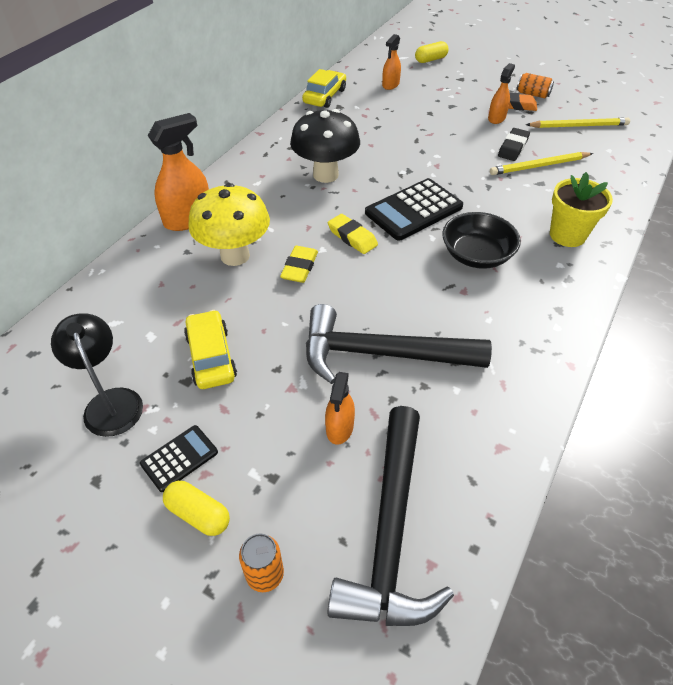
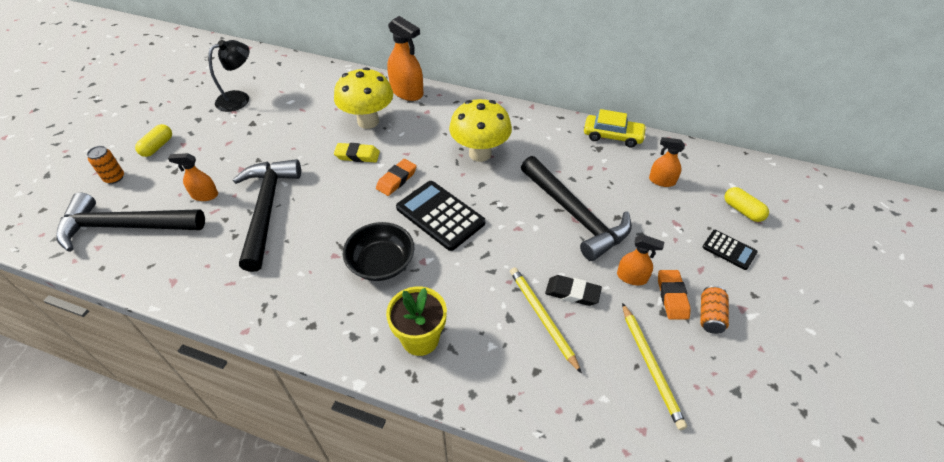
camera: 80 degrees right, 0 degrees up
black calculator [140,425,218,492] -> black calculator moved to [703,230,758,270]
yellow car [184,310,237,389] -> none
black mushroom [290,109,360,183] -> yellow mushroom [449,99,512,162]
yellow eraser [328,214,378,254] -> orange eraser [376,159,417,196]
none -> black hammer [521,156,632,261]

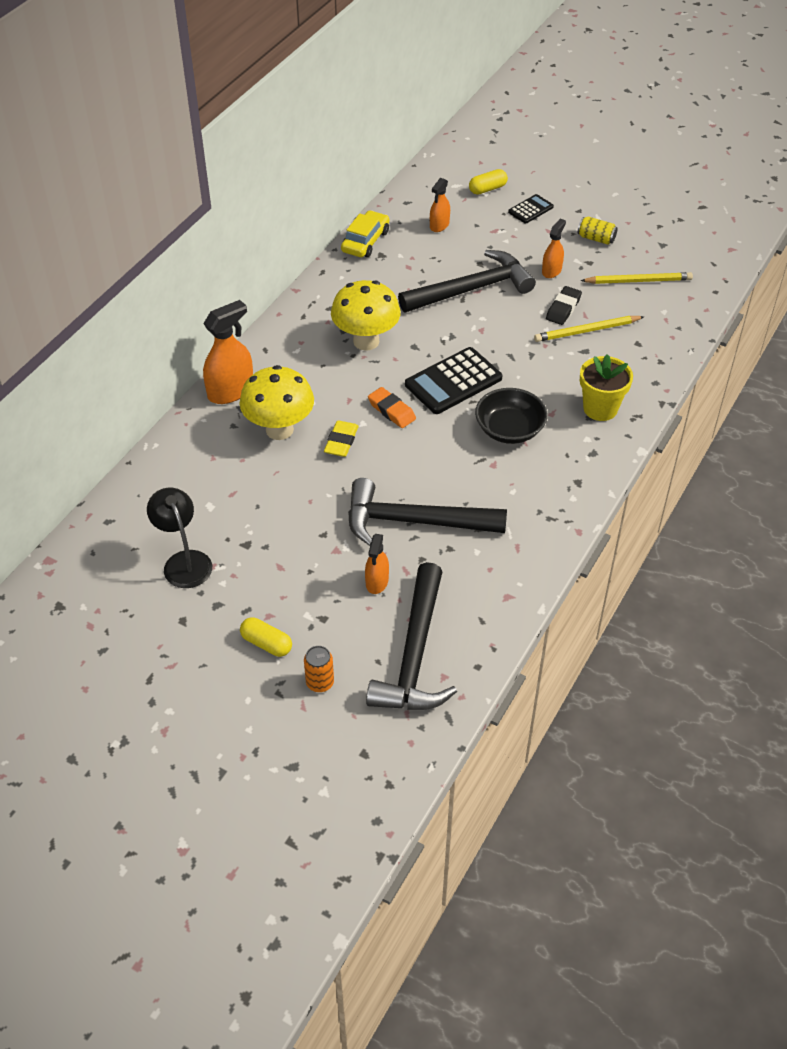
camera: 80 degrees left, 0 degrees up
orange eraser [658,270,691,320] -> none
orange can [700,286,729,334] -> yellow can [578,217,618,245]

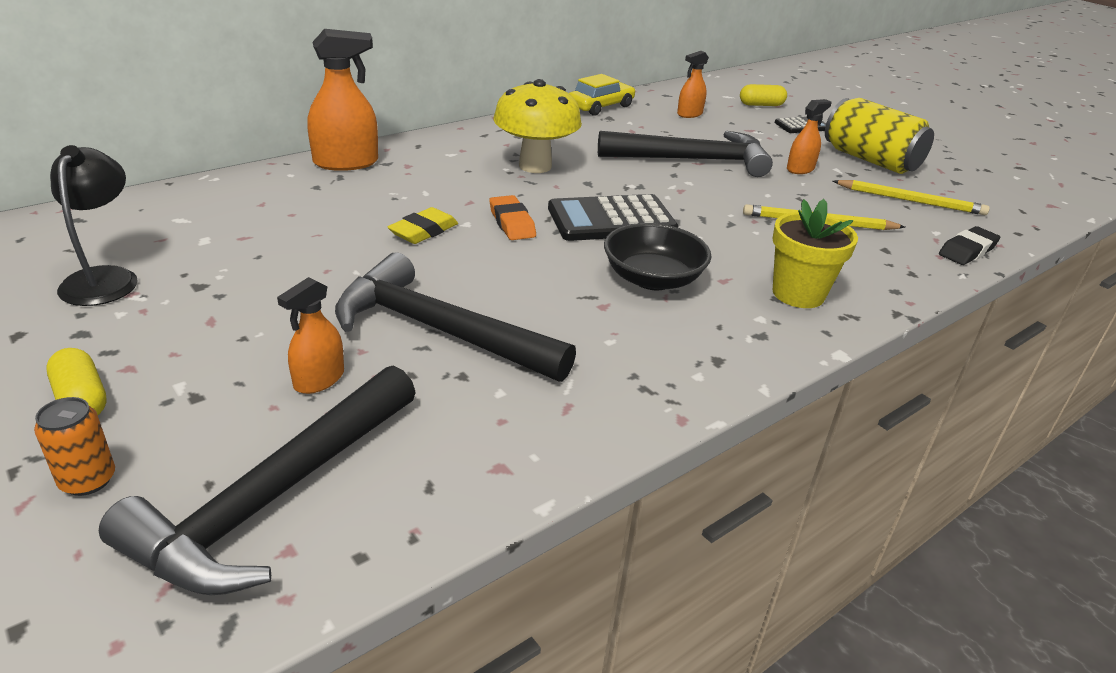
camera: 20 degrees right, 15 degrees down
yellow mushroom [240,365,314,440] -> none
black eraser [546,286,582,325] -> black eraser moved to [939,226,1001,265]
yellow can [578,217,618,245] -> yellow can [825,98,934,174], size x2.06

